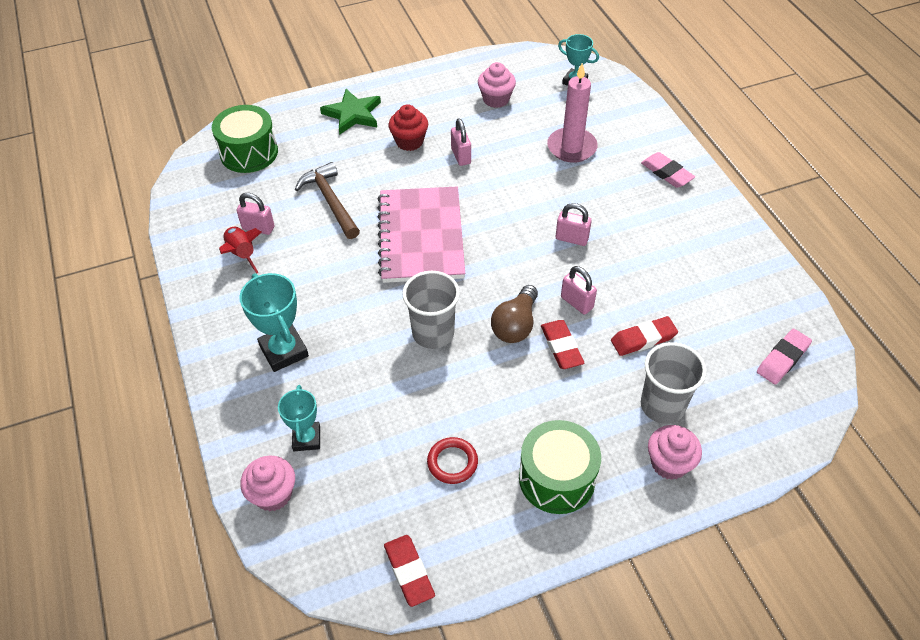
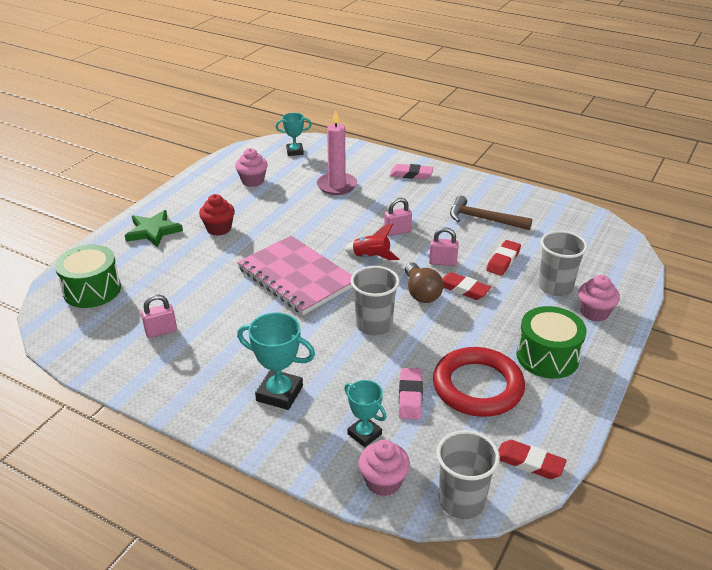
camera: 40 degrees left, 15 degrees down
red rocket [219,227,261,273] -> red rocket moved to [344,223,399,260]
brown hammer [295,162,360,239] -> brown hammer moved to [450,196,532,230]
red ring [427,437,478,484] -> red ring [433,347,525,417], size x2.09
pink padlock [451,118,471,166] -> none
pink eraser [757,329,812,384] -> pink eraser moved to [399,368,423,420]
none -> grey cup [436,430,500,519]

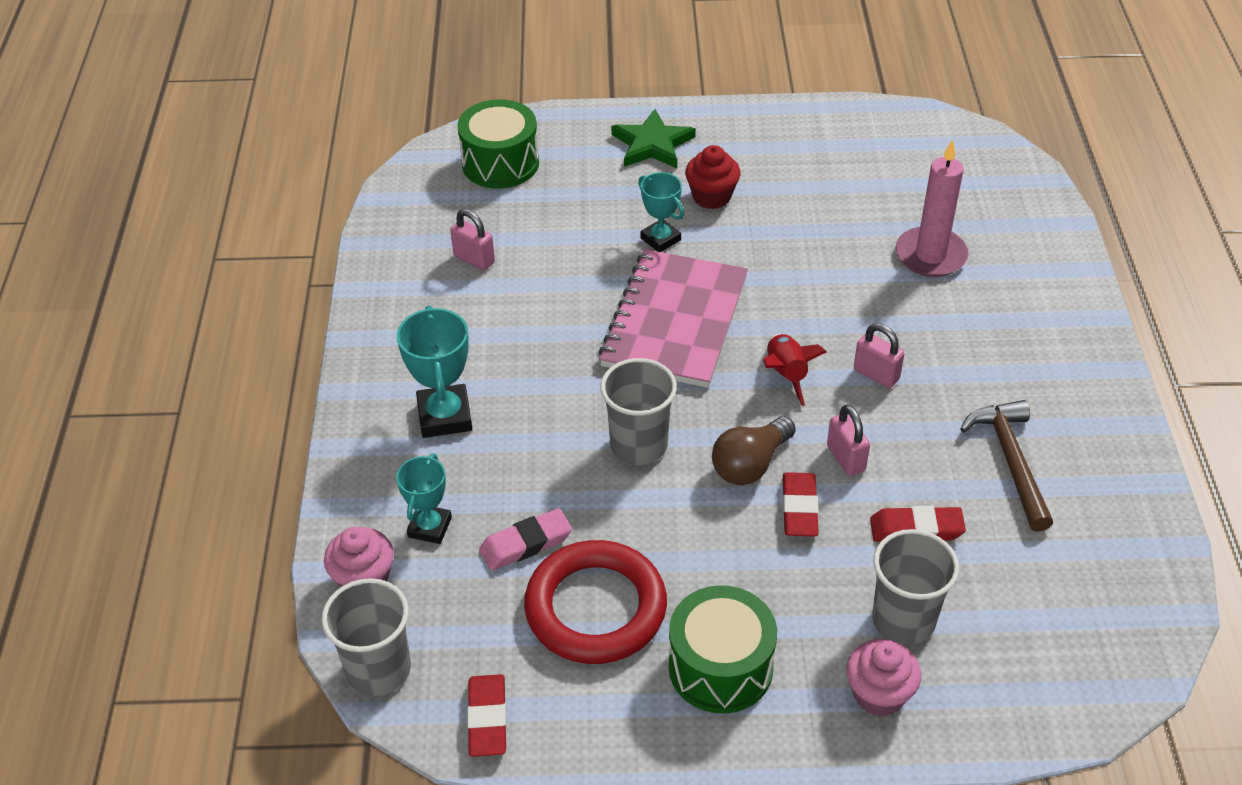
camera: 60 degrees right, 10 degrees up
pink cupcake [235,148,268,187] -> none
turquoise trophy [276,113,312,156] -> turquoise trophy moved to [638,172,684,252]
pink eraser [390,164,433,179] -> none

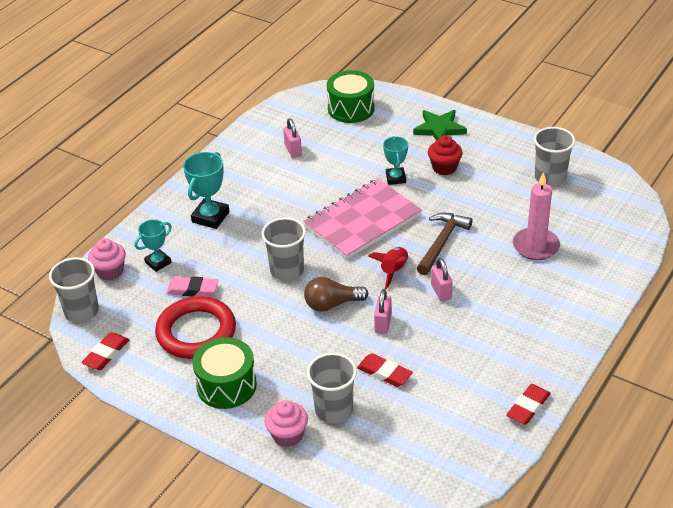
camera: 35 degrees right, 5 degrees down
red eraser [782,472,819,536] -> red eraser moved to [506,384,551,425]
brown hammer [960,400,1053,532] -> brown hammer moved to [417,213,473,275]
none -> grey cup [534,127,575,186]

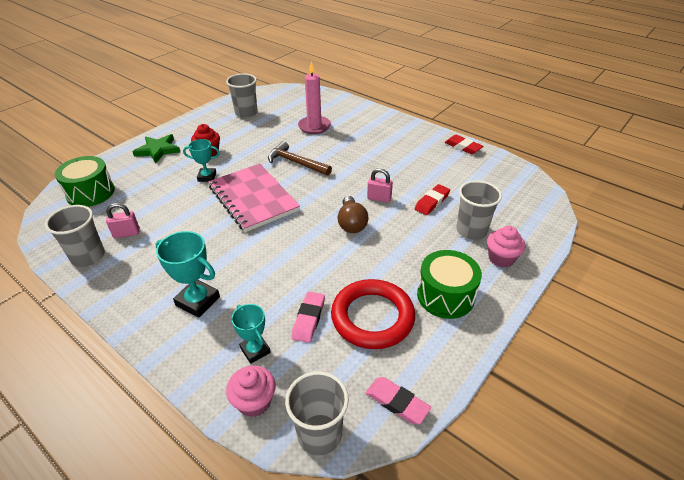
camera: 85 degrees left, 0 degrees up
red eraser [81,332,129,370] -> pink eraser [366,377,431,424]
grey cup [262,217,306,281] -> grey cup moved to [45,205,105,267]
red rocket [368,247,408,289] -> none
pink padlock [431,258,453,302] -> none

